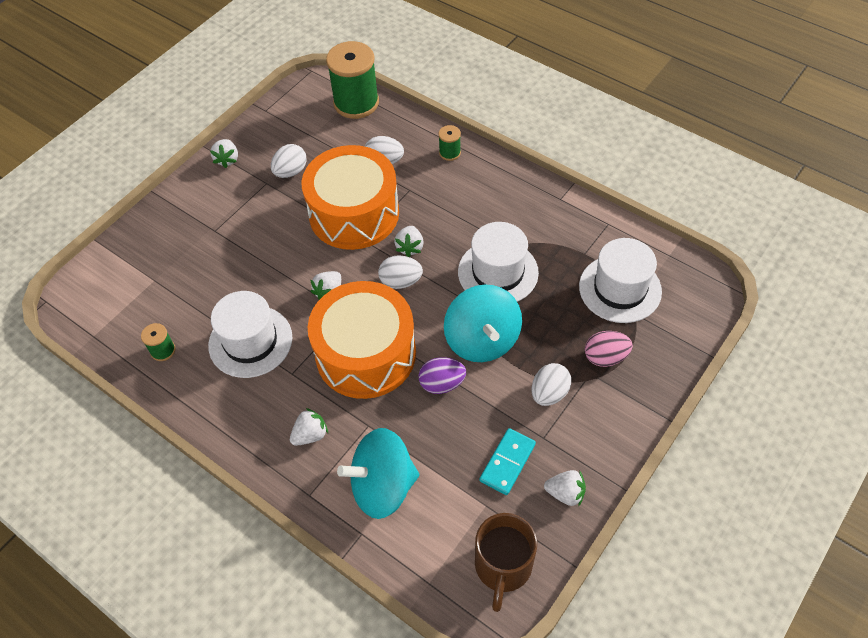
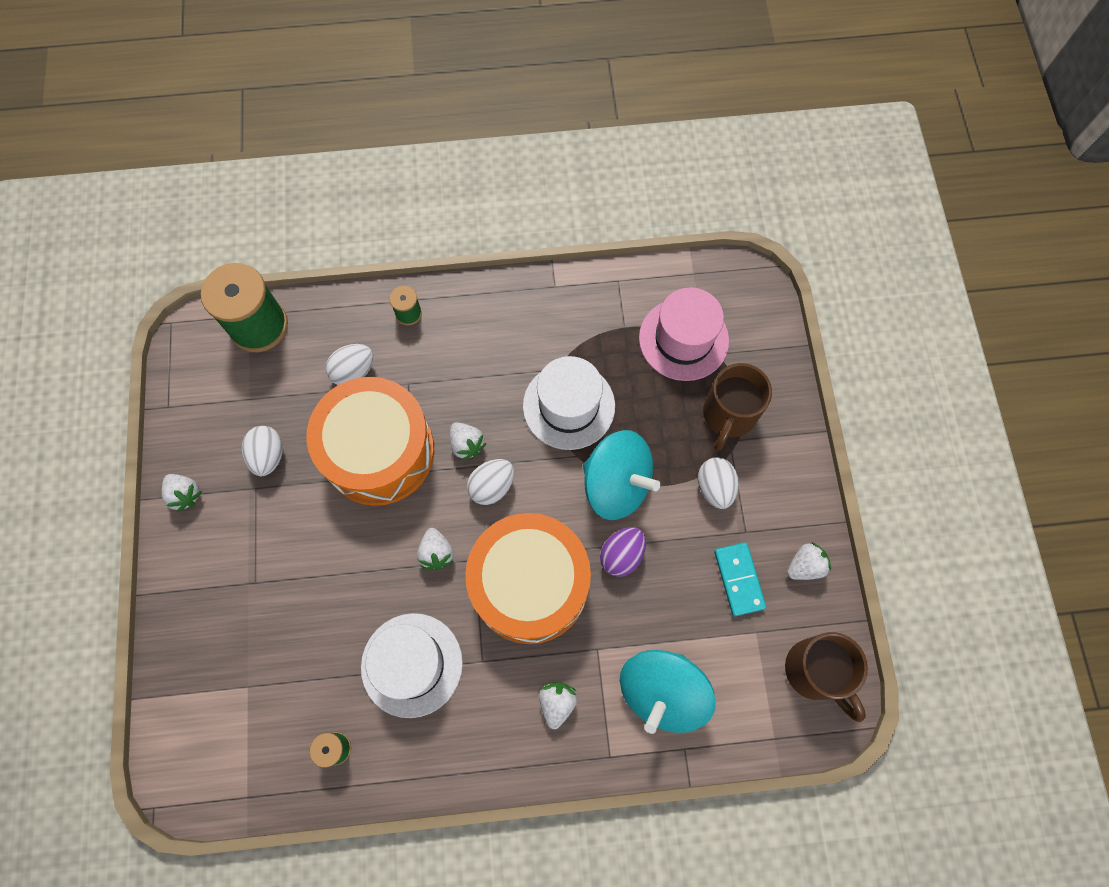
camera: 45 degrees left, 15 degrees up
white hat [579,238,662,323] -> pink hat [639,287,729,381]
pink egg [585,331,633,367] -> brown mug [703,363,772,451]

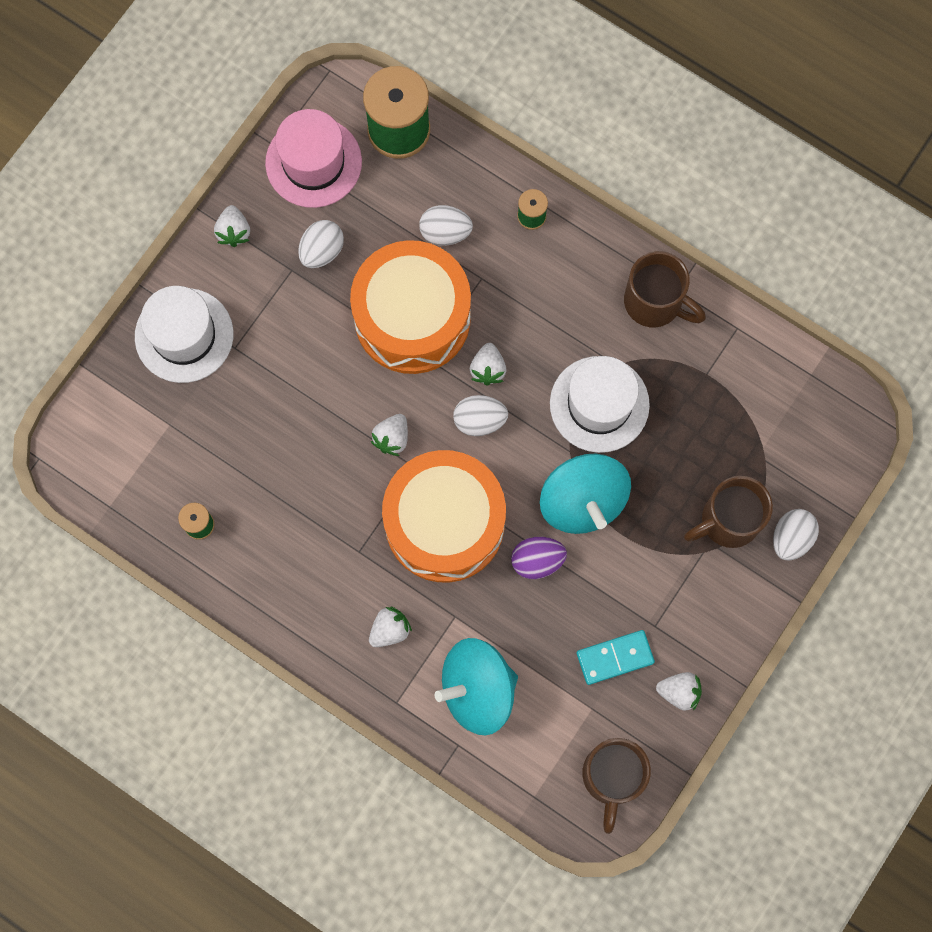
camera: 40 degrees right, 5 degrees up
white hat [361,613,463,718] -> white hat moved to [135,286,233,383]
pink hat [639,287,729,381] -> pink hat moved to [265,109,362,208]
white egg [698,457,739,509] -> white egg moved to [773,509,819,560]
turquoise domino [714,542,766,617] -> turquoise domino turned 45 degrees clockwise [577,630,655,685]
none -> brown mug [624,251,706,327]

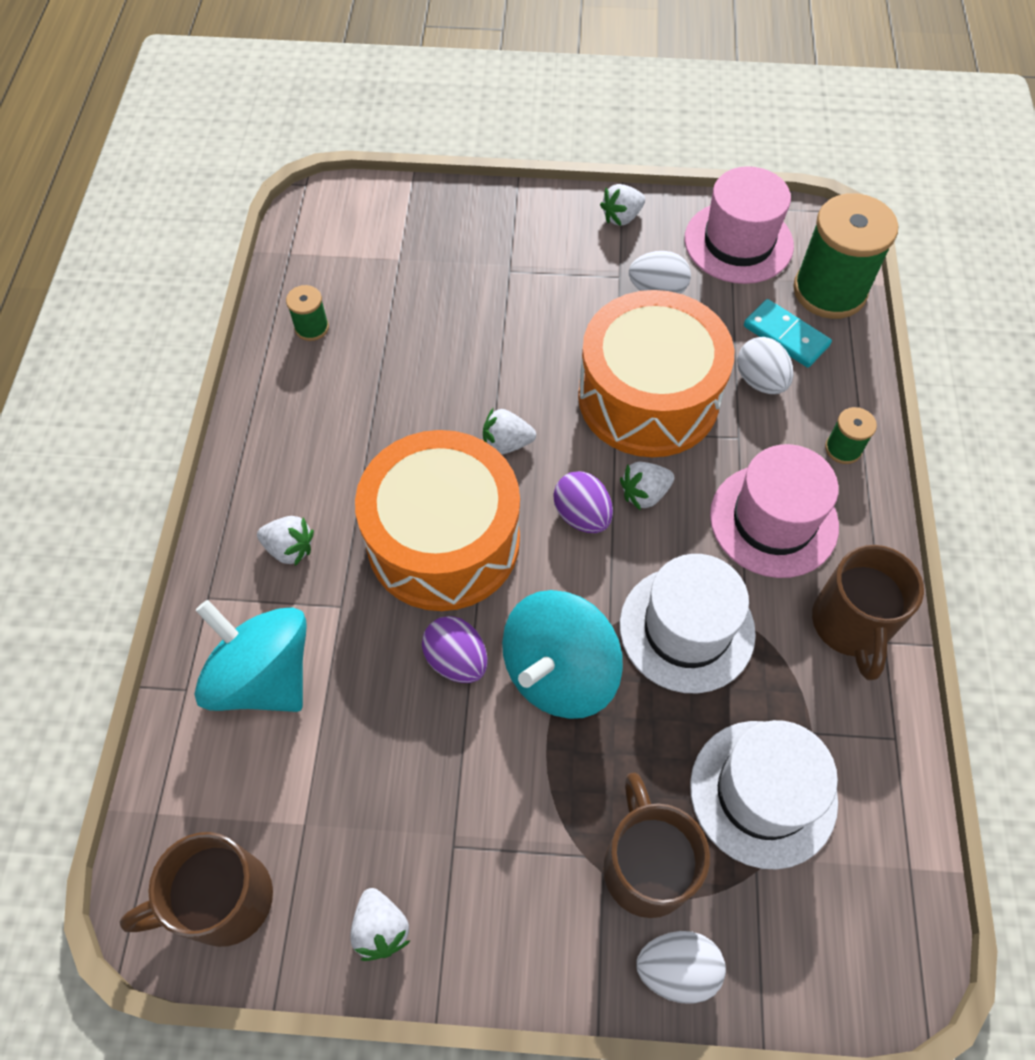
camera: 60 degrees right, 15 degrees down
white hat [135,286,233,383] -> white hat moved to [690,720,838,870]
white egg [453,395,508,436] -> purple egg [553,471,613,533]
turquoise domino [577,630,655,685] -> turquoise domino moved to [744,299,832,368]
brown mug [684,476,773,548] -> brown mug turned 45 degrees clockwise [603,773,710,918]
none -> pink hat [710,444,839,578]

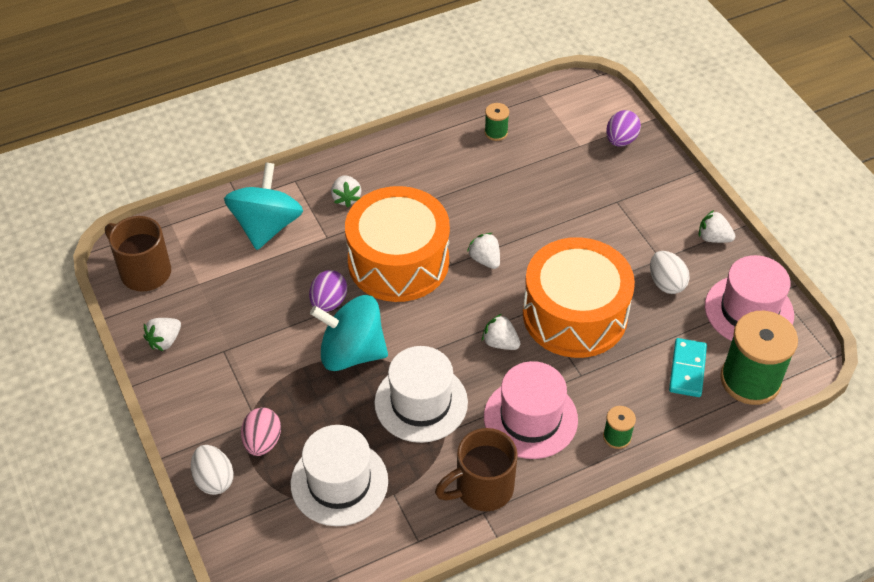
camera: 60 degrees right, 10 degrees down
purple egg [553,471,613,533] -> purple egg moved to [606,110,641,147]
brown mug [603,773,710,918] -> pink egg [241,408,281,456]
white egg [737,337,793,394] -> none

